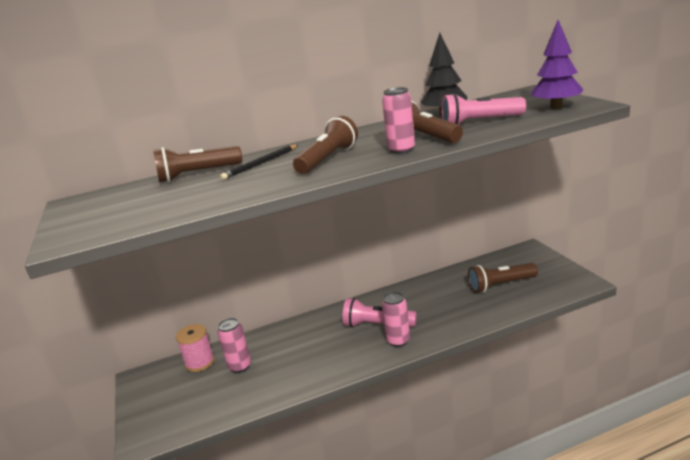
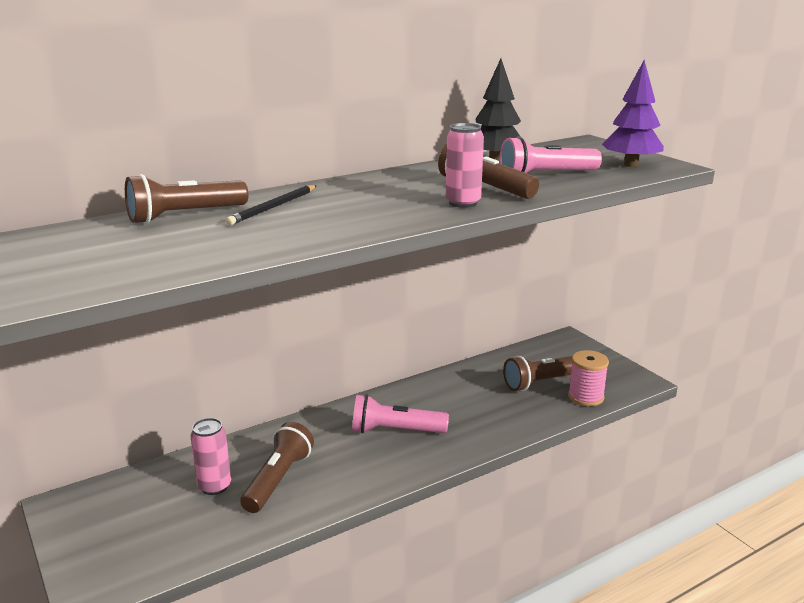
camera: 15 degrees left, 0 degrees up
pink spool [176,324,214,372] -> pink spool moved to [568,350,609,406]
brown flashlight [293,116,358,174] -> brown flashlight moved to [240,422,314,513]
pink can [382,292,410,347] -> none

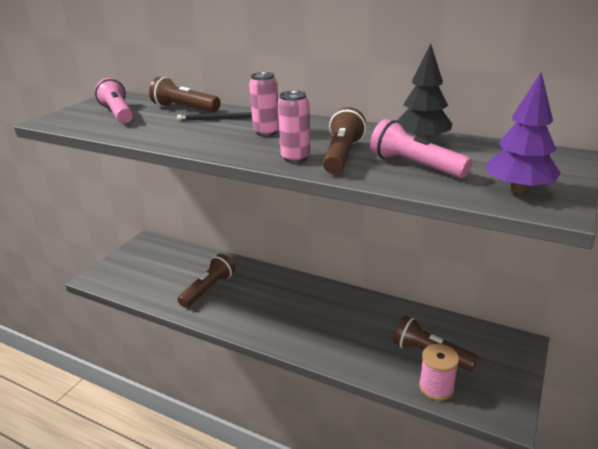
camera: 60 degrees right, 5 degrees up
pink can [190,418,231,495] -> pink can moved to [249,72,279,136]
brown flashlight [240,422,314,513] -> brown flashlight turned 45 degrees counterclockwise [177,254,235,308]
pink flashlight [352,394,449,433] -> pink flashlight moved to [95,78,133,123]

